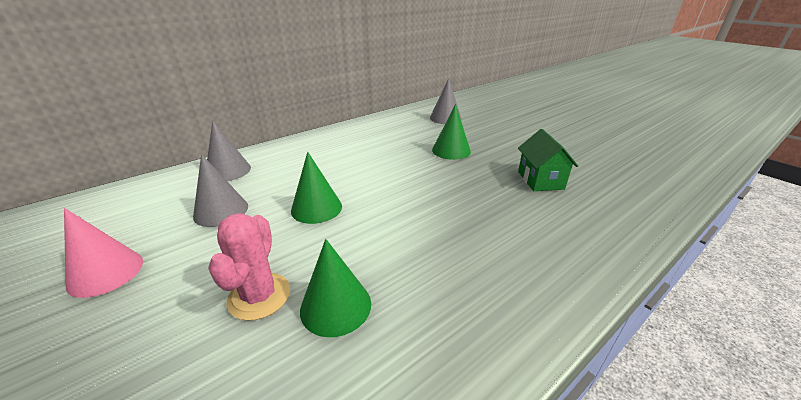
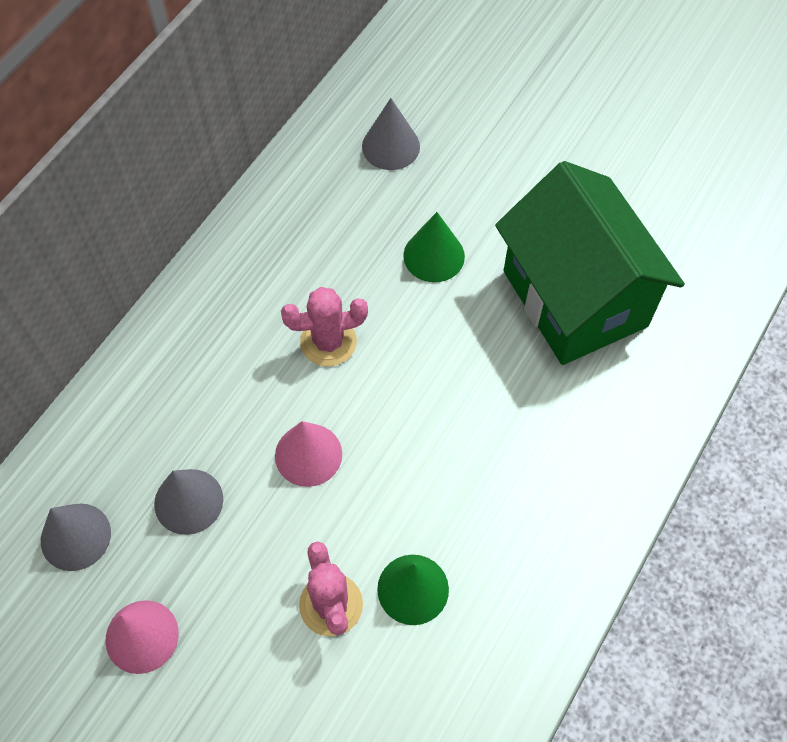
camera: 20 degrees left, 30 degrees up
grey cone [207,121,251,181] -> grey cone moved to [41,504,111,571]
green cone [291,152,342,224] -> pink cone [275,421,342,487]
green house [518,129,578,191] -> green house [495,161,685,365], size x2.20
none -> pink cactus [281,287,368,366]

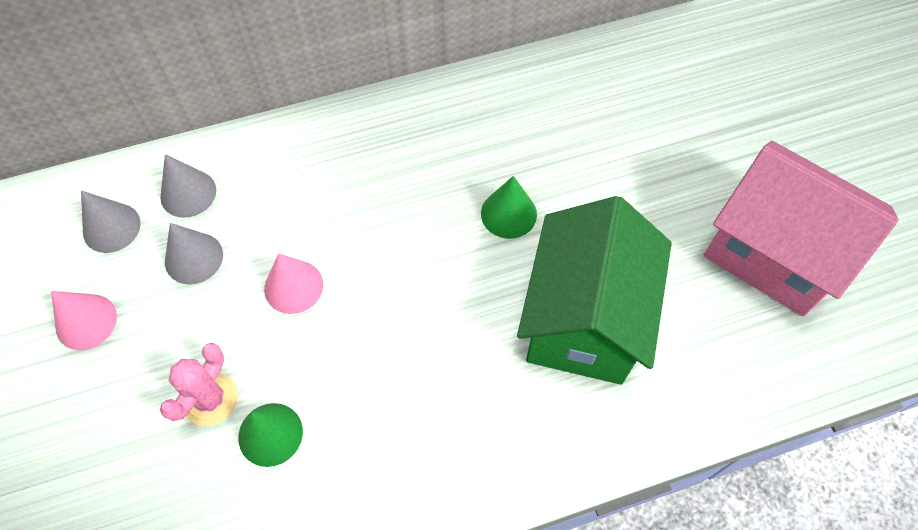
camera: 40 degrees right, 0 degrees up
pink cactus [281,287,368,366] -> none
grey cone [362,98,420,170] -> grey cone moved to [160,154,216,218]
none -> pink house [704,141,898,317]

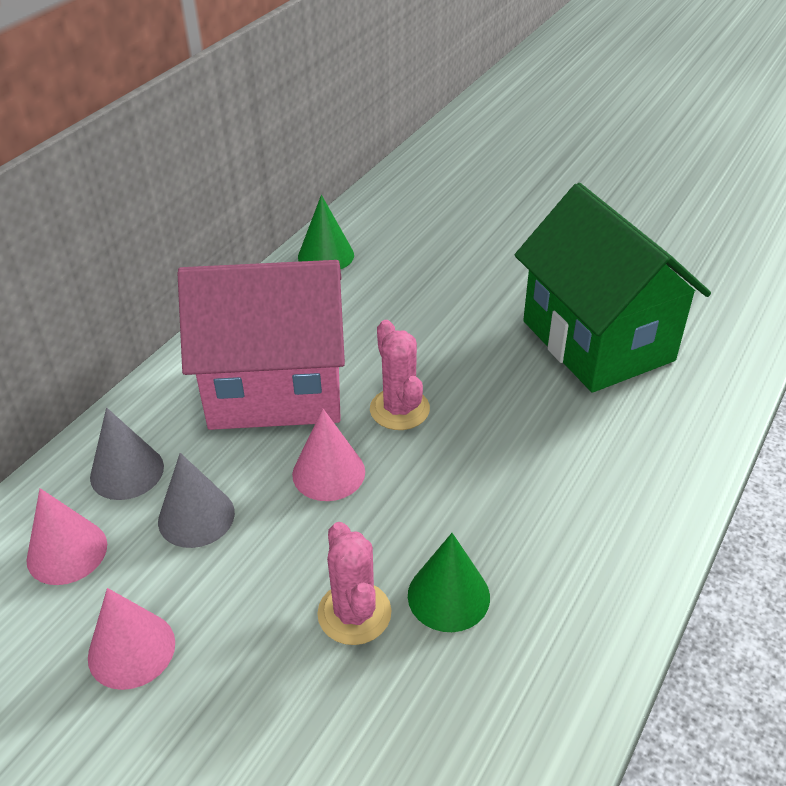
camera: 40 degrees left, 20 degrees down
grey cone [81,190,141,253] -> pink cone [26,488,107,585]
green cone [481,176,537,239] -> green cone moved to [298,195,354,270]
pink house [704,141,898,317] -> pink house moved to [177,260,345,430]
none -> pink cactus [370,320,430,430]

